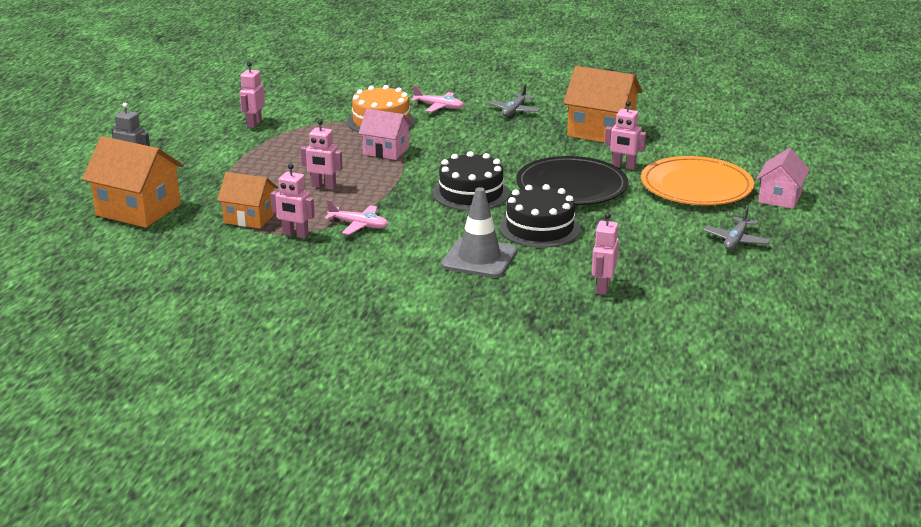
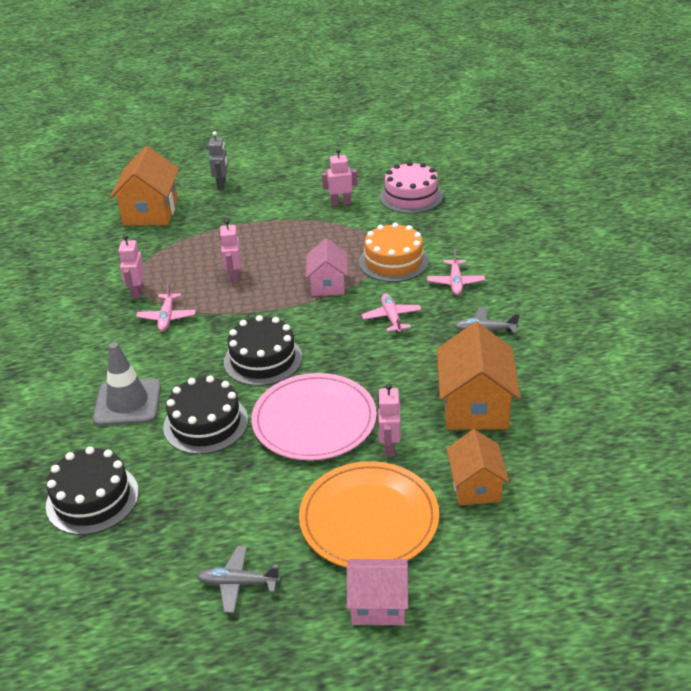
camera: 70 degrees right, 10 degrees up
orange house [217,172,278,228] -> orange house moved to [447,429,509,506]
black plate [516,156,628,205] -> pink plate [251,373,377,461]
pink robot [592,213,619,295] -> black cake [46,447,139,535]
none -> pink plane [362,294,421,333]
none -> pink cake [380,161,443,214]

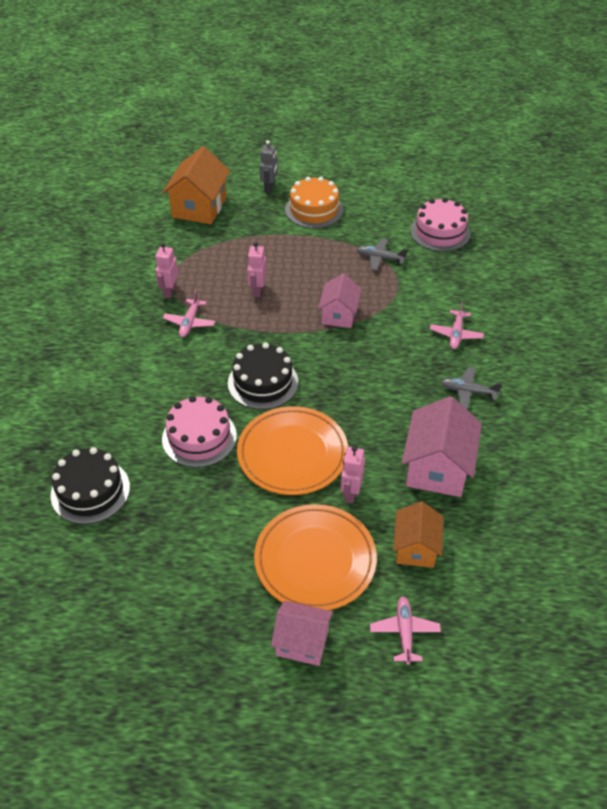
camera: 10 degrees right, 10 degrees up
grey traffic cone [93,342,161,426] -> none
black cake [163,376,248,454] -> pink cake [162,396,237,468]
grey plane [197,546,280,613] -> grey plane moved to [356,238,408,270]
pink plate [251,373,377,461] -> orange plate [237,406,348,495]
pink robot [322,149,358,206] -> none
orange cake [359,222,429,282] -> orange cake moved to [285,177,343,228]
pink plane [362,294,421,333] -> pink plane moved to [370,596,441,665]
orange house [437,322,520,430] -> pink house [402,396,482,497]

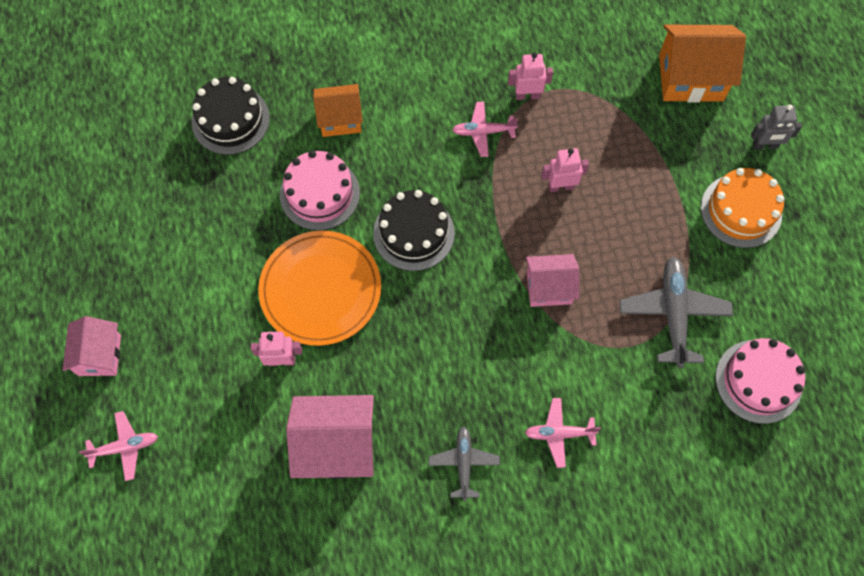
camera: 75 degrees right, 20 degrees up
orange plate [254,504,377,610] -> none
grey plane [356,238,408,270] -> grey plane [620,257,733,368], size x1.66
orange house [393,501,443,568] -> orange house moved to [313,84,363,137]

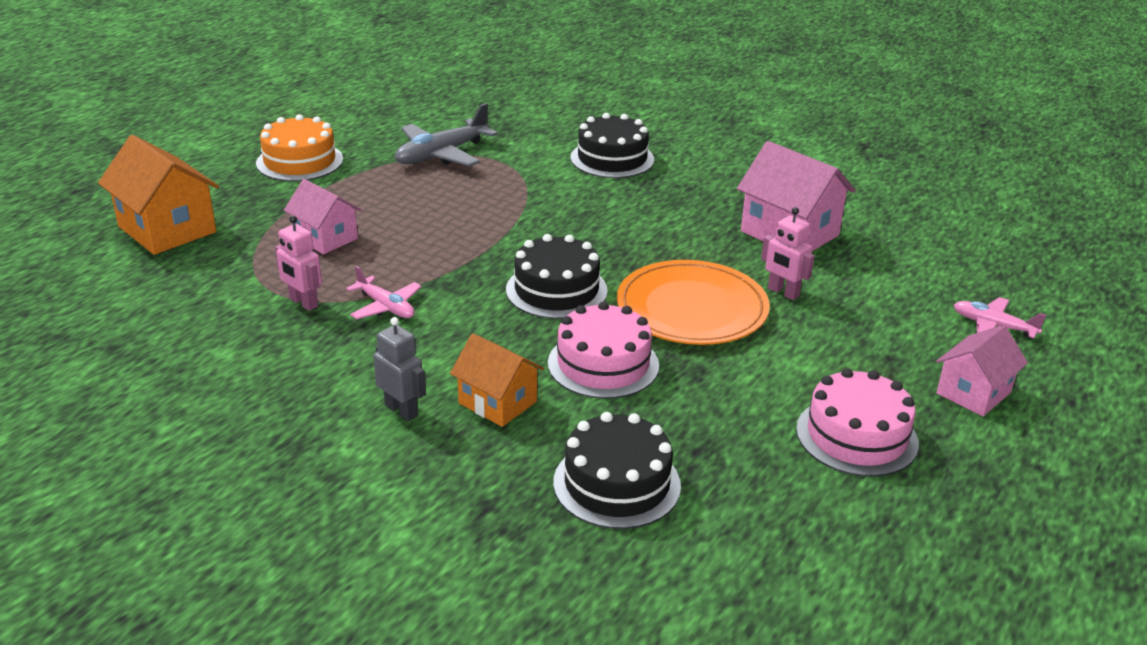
camera: 135 degrees left, 35 degrees down
grey plane [429,426,500,501] -> none
pink plane [525,398,601,468] -> black cake [571,113,654,178]
pink house [526,254,580,307] -> pink house moved to [284,179,362,254]
pink robot [541,148,589,192] -> none
pink cake [715,338,805,424] -> pink cake moved to [796,368,919,477]
grey robot [751,105,802,150] -> grey robot moved to [373,317,426,421]

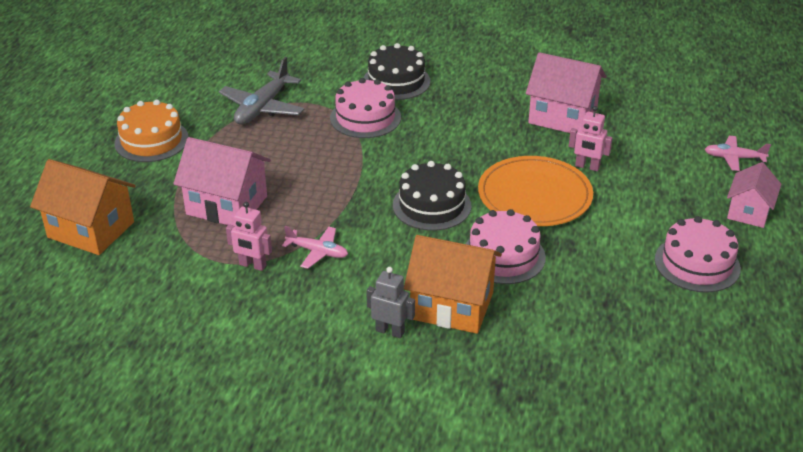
camera: 20 degrees left, 5 degrees up
pink house [284,179,362,254] -> pink house [173,137,271,226], size x1.57
orange house [450,333,544,427] -> orange house [404,235,502,334], size x1.57
black cake [553,412,681,529] -> none
none -> pink cake [330,78,401,138]

